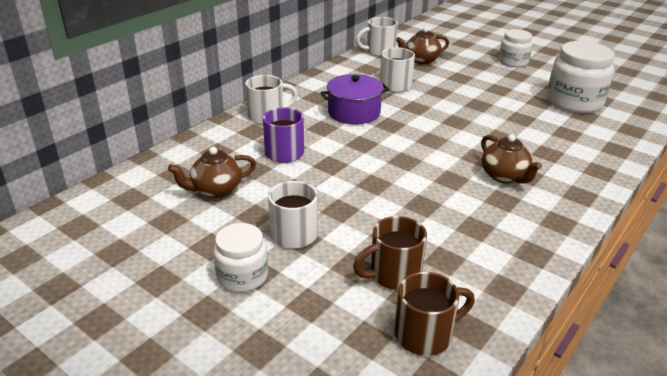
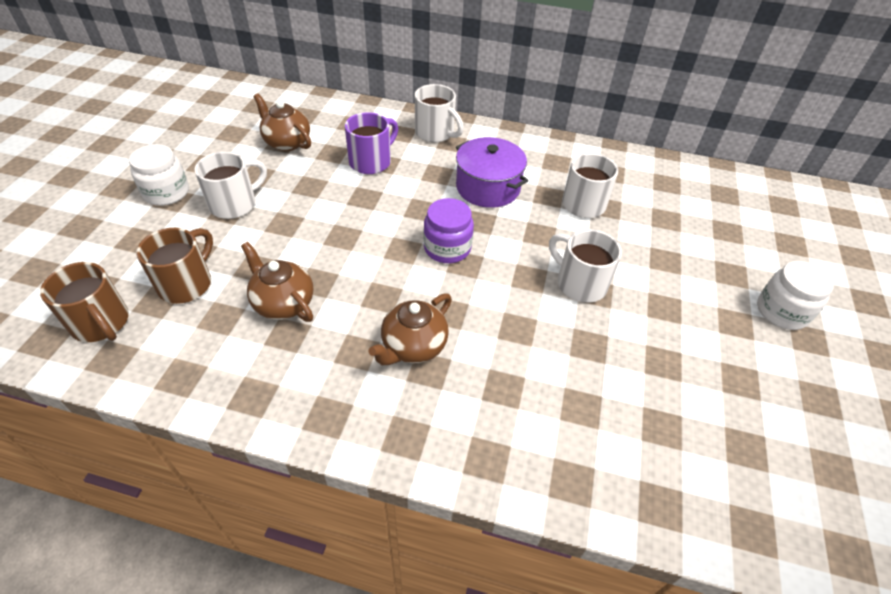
camera: 65 degrees right, 15 degrees up
brown mug [353,216,427,290] -> brown mug turned 75 degrees clockwise [137,228,213,304]
white mug [356,17,398,57] -> white mug moved to [549,229,622,303]
brown teapot [396,27,449,64] -> brown teapot moved to [241,242,314,322]
white jar [547,41,615,113] -> none
none -> purple jar [424,198,474,263]

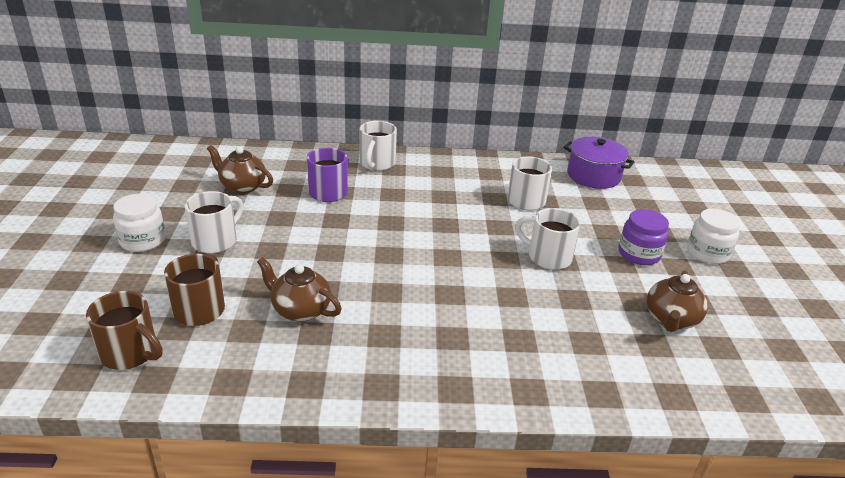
camera: 15 degrees left, 15 degrees down
brown teapot [368,293,452,365] -> brown teapot moved to [647,270,708,332]
white mug [415,84,464,143] -> white mug turned 75 degrees clockwise [360,121,397,171]
purple jar [424,198,474,263] -> purple jar moved to [619,209,669,265]
purple pot [456,137,528,208] -> purple pot moved to [564,137,634,189]

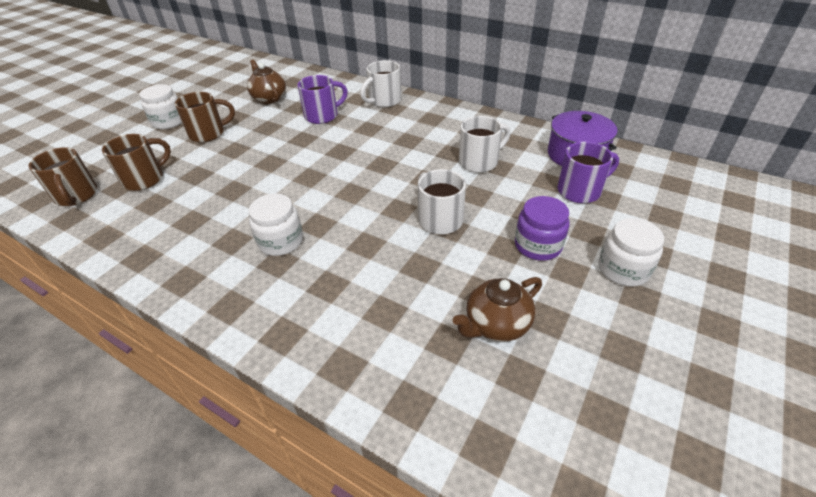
camera: 35 degrees right, 10 degrees up
white mug [184,191,244,254] -> brown mug [175,92,235,142]
brown teapot [257,257,342,322] -> none
none -> white jar [249,194,303,256]
none -> purple mug [557,142,619,203]

